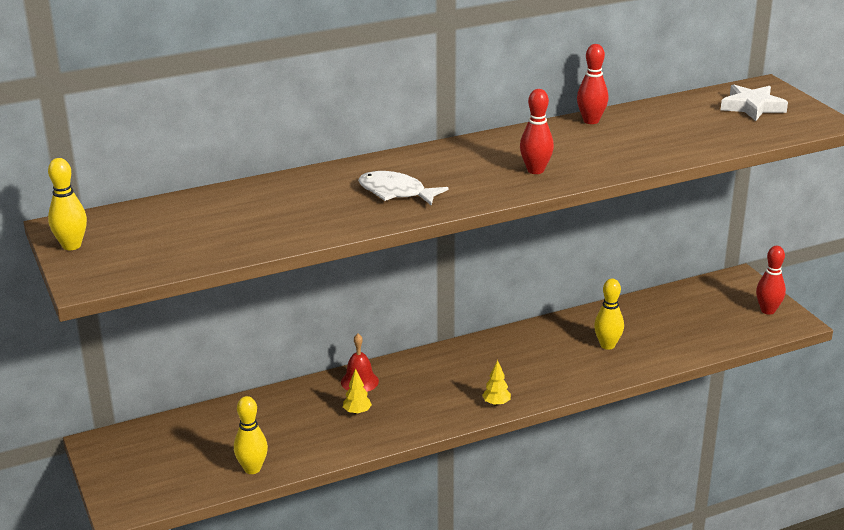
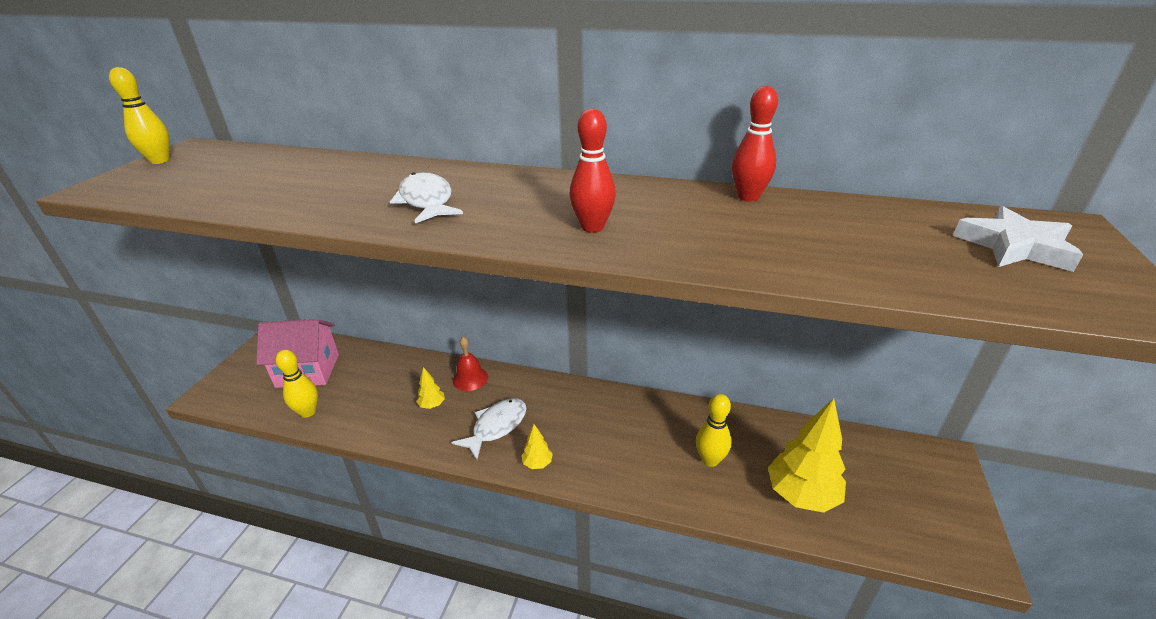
camera: 40 degrees right, 5 degrees up
red bowling pin [756,246,786,315] -> none
none -> pink house [256,319,339,388]
none -> white fish [451,398,527,460]
none -> yellow tree [768,398,846,513]

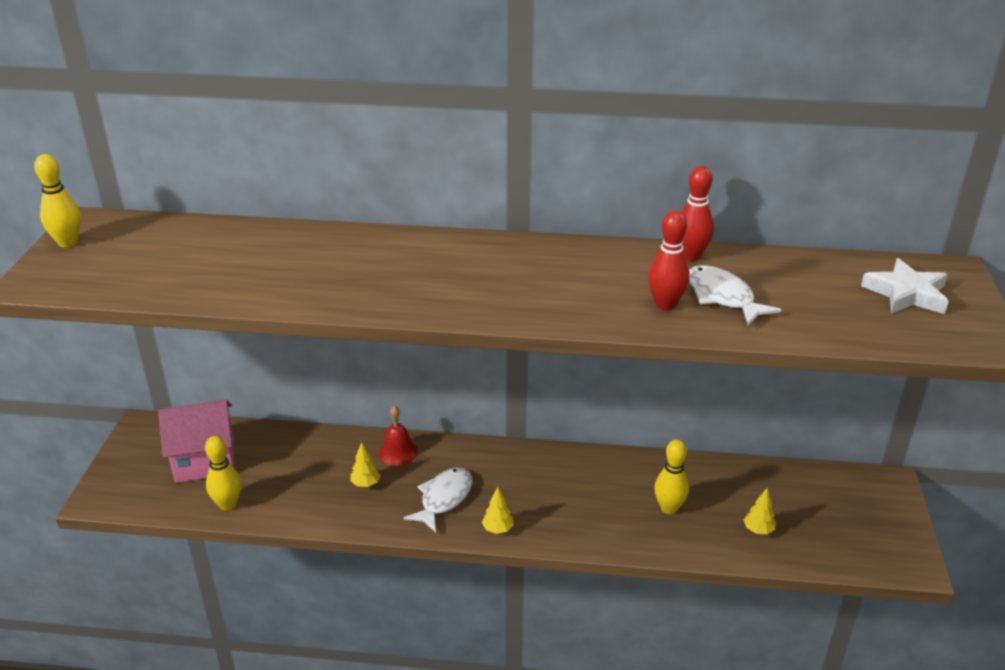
camera: 10 degrees left, 0 degrees up
white fish [390,172,463,223] -> white fish moved to [689,265,782,326]
red bowling pin [569,109,616,233] -> red bowling pin moved to [648,210,690,310]
yellow tree [768,398,846,513] -> yellow tree [744,488,776,534], size x0.46

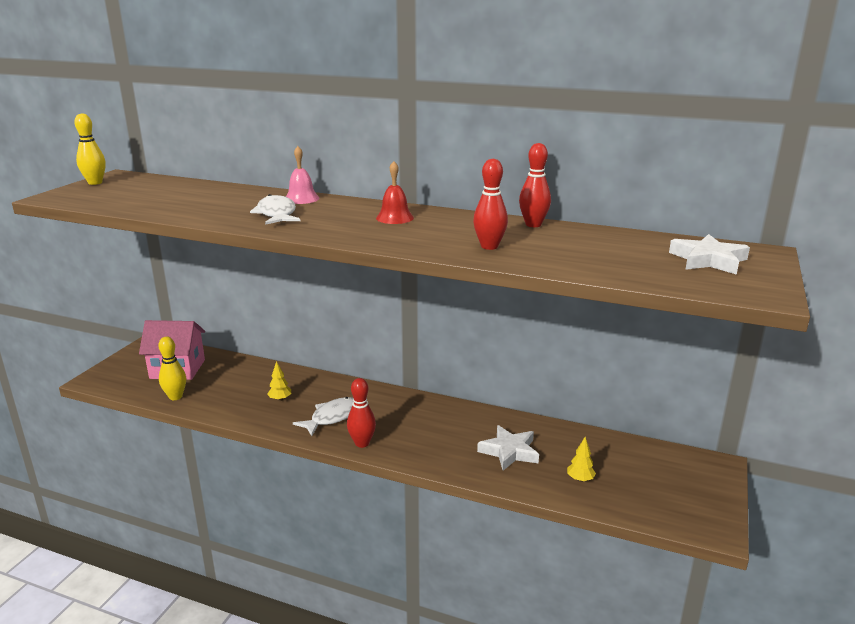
camera: 15 degrees right, 10 degrees down
red bell [378,406,418,466] -> red bell moved to [376,161,414,224]
yellow tree [482,487,514,534] -> red bowling pin [347,378,376,448]
yellow bowling pin [654,439,689,514] -> white star [477,425,539,471]
white fish [689,265,782,326] -> white fish moved to [250,194,300,225]
none -> pink bell [286,146,320,204]

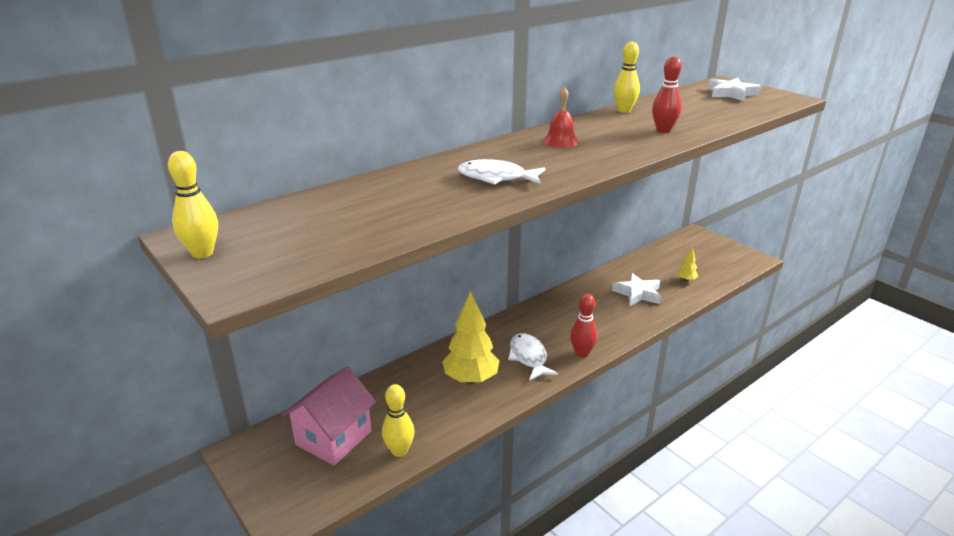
camera: 60 degrees left, 5 degrees up
yellow tree [267,361,291,401] -> yellow tree [442,291,499,384], size x2.19
pink bell [286,146,320,204] -> none
red bowling pin [519,143,551,227] -> yellow bowling pin [613,42,640,113]

